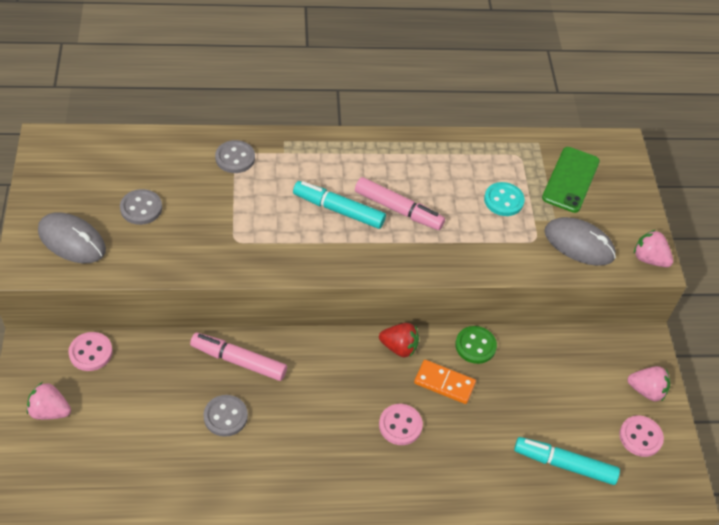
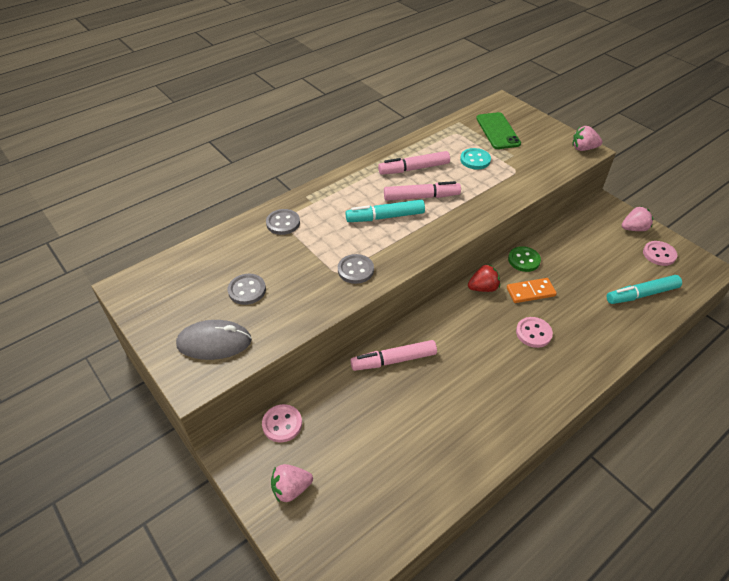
camera: 30 degrees left, 5 degrees down
grey button [204,395,248,437] -> grey button moved to [338,254,374,284]
grey mouse [544,217,616,266] -> none
none -> pink marker [378,151,450,175]

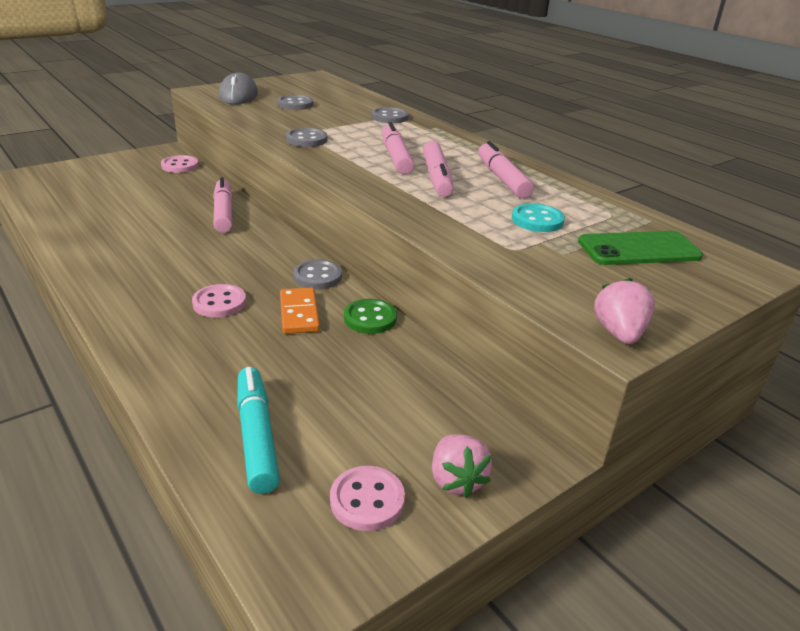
camera: 90 degrees right, 15 degrees down
pink strawberry [271,464,313,503] -> none
turquoise marker [345,200,425,222] -> pink marker [382,122,414,175]
red strawberry [468,265,500,292] -> grey button [293,260,342,289]

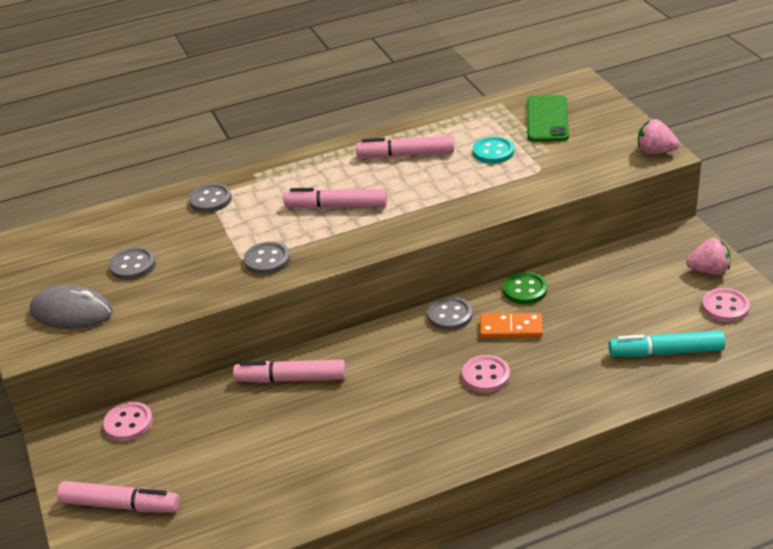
camera: 70 degrees left, 5 degrees up
pink marker [423,141,454,197] -> pink marker moved to [57,481,180,512]

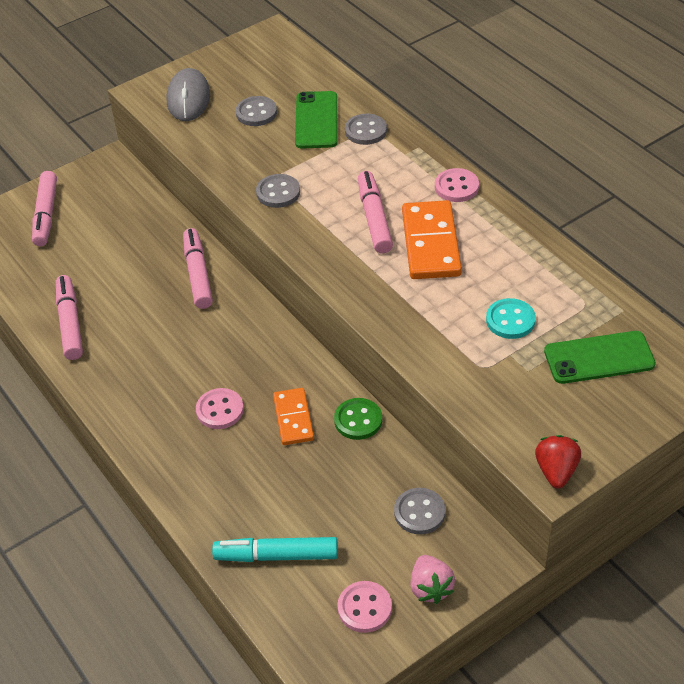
camera: 75 degrees right, 10 degrees up
pink button [103,402,153,441] -> pink button moved to [435,168,479,202]
pink marker [356,136,454,158] -> pink marker moved to [56,275,83,360]
grey button [427,297,472,330] -> grey button moved to [394,488,445,534]
turquoise marker [609,331,725,357] -> turquoise marker turned 75 degrees counterclockwise [212,537,338,562]
pink strawberry [638,119,679,154] -> red strawberry [535,435,581,488]
none -> green phone [295,91,337,149]
none -> orange domino [402,200,462,279]

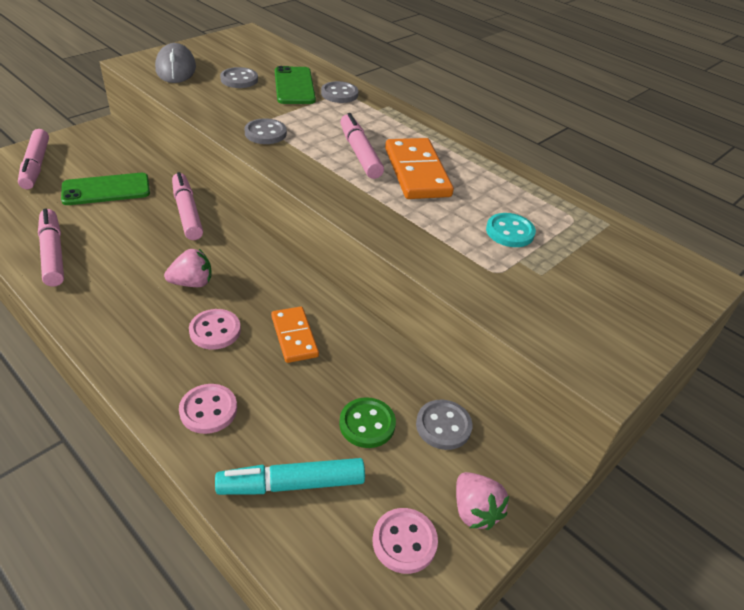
camera: 15 degrees left, 5 degrees down
green button [334,398,382,440] -> green button moved to [339,397,396,448]
pink button [435,168,479,202] -> pink button moved to [179,384,237,434]
red strawberry [535,435,581,488] -> none
green phone [544,331,656,384] -> green phone moved to [61,173,150,205]
none -> pink strawberry [164,249,211,287]

